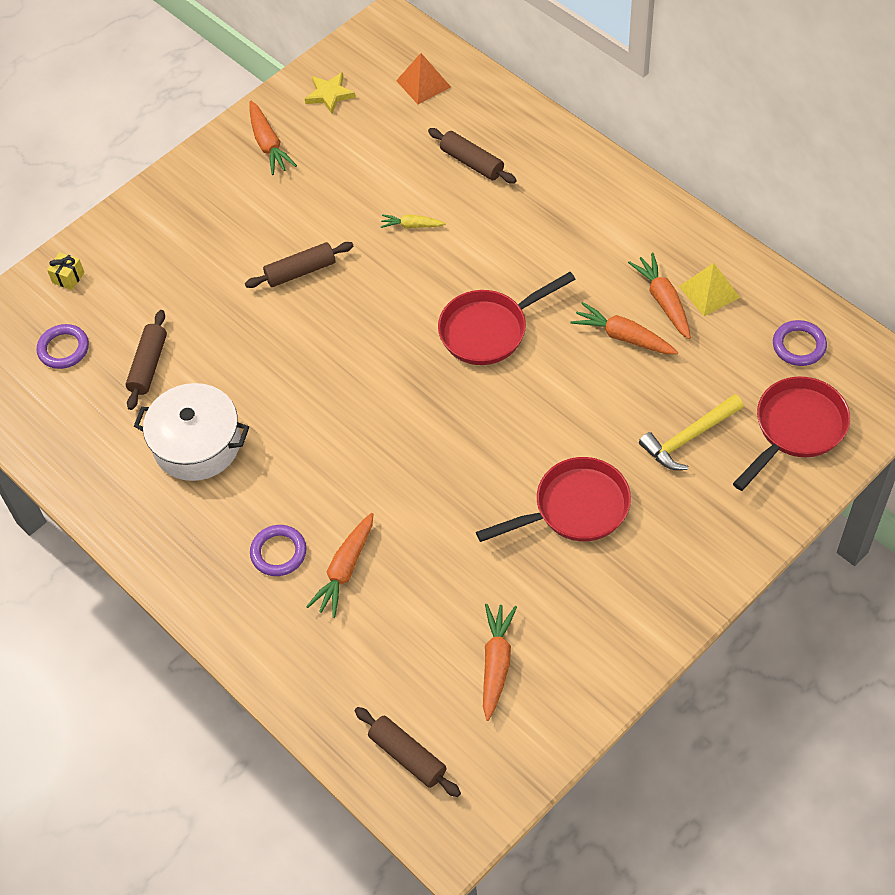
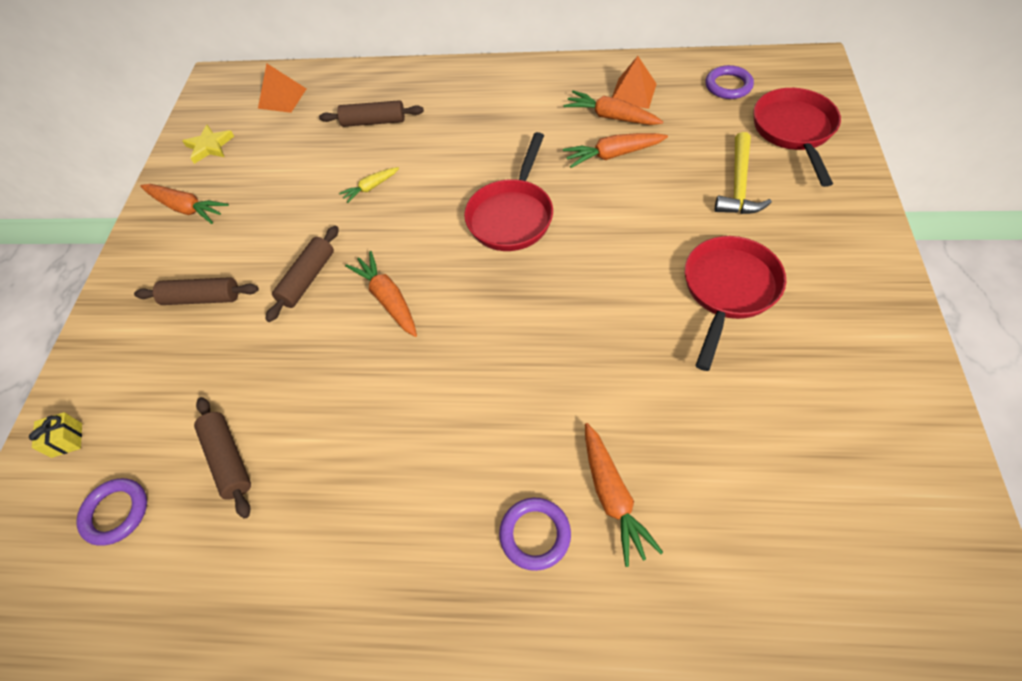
camera: 40 degrees left, 0 degrees up
white pot [134,383,249,481] -> none
brown rolling pin [355,707,461,797] -> brown rolling pin moved to [134,277,259,305]
orange carrot [483,604,517,721] -> orange carrot moved to [345,251,417,337]
yellow pyramid [679,263,741,316] -> orange pyramid [612,56,657,109]

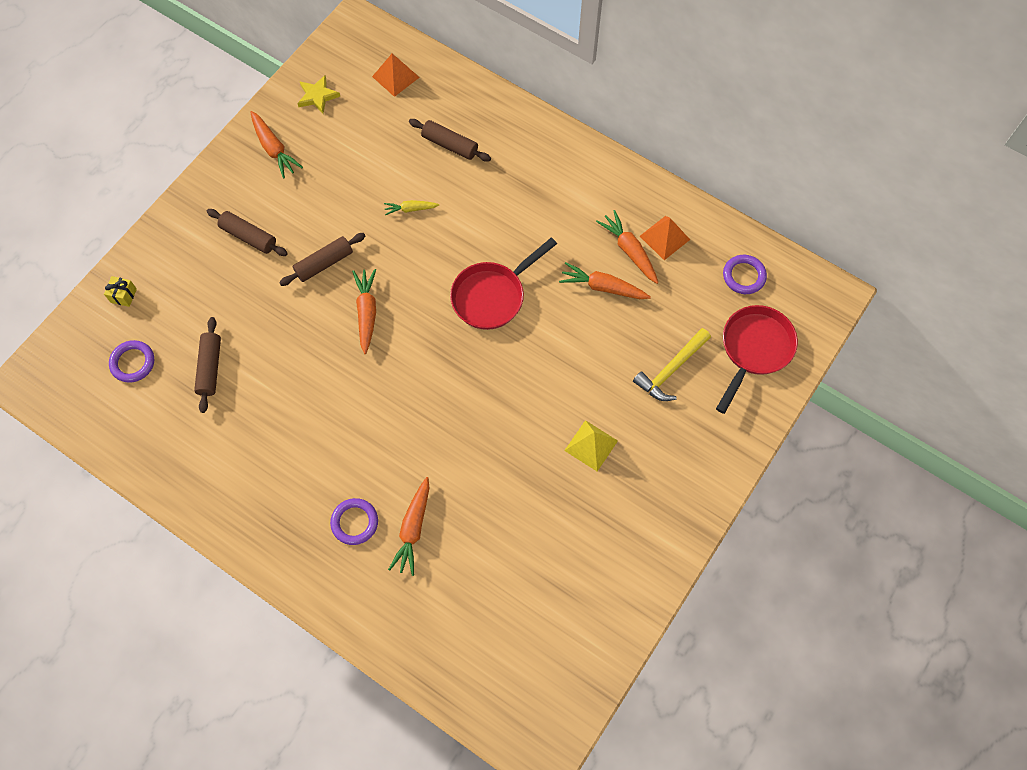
camera: 25 degrees right, 10 degrees up
red pan [685,236,786,371] -> yellow pyramid [564,420,618,471]

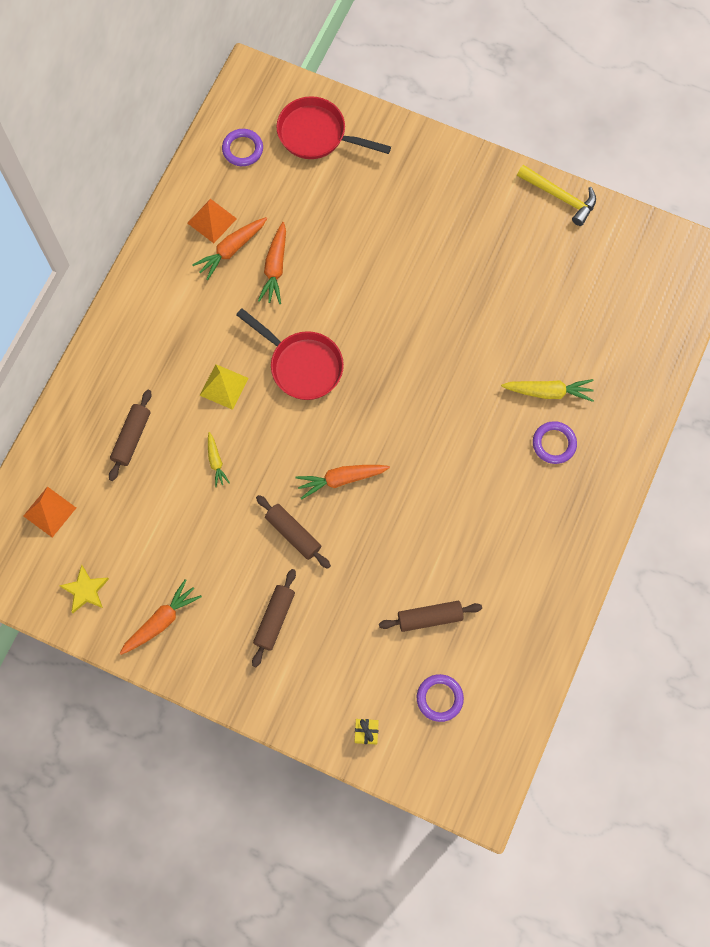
camera: 100 degrees left, 5 degrees up
orange carrot [388,477,429,576] -> yellow carrot [501,379,594,402]
yellow pyramid [564,420,618,471] -> yellow pyramid moved to [199,364,249,410]
yellow hammer [633,328,711,401] -> yellow hammer moved to [517,165,596,226]

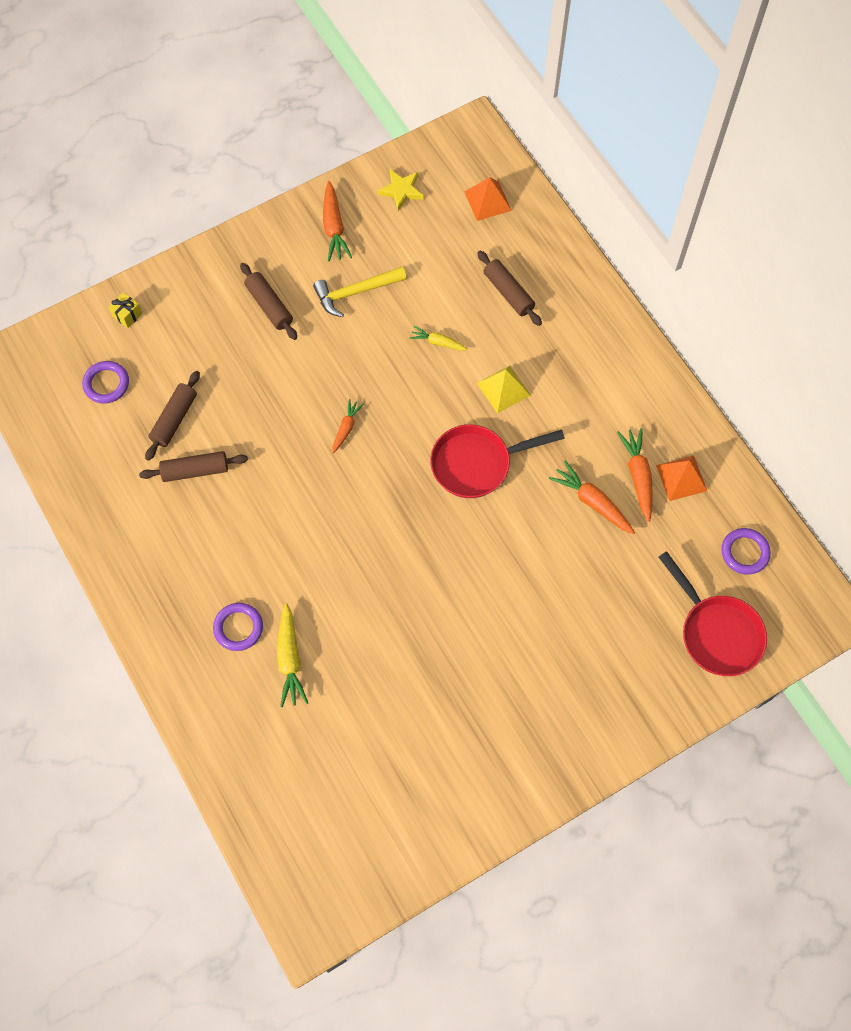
camera: 125 degrees right, 5 degrees down
brown rolling pin [256,495,331,569] -> brown rolling pin moved to [139,451,248,482]
red pan [276,96,391,159] -> red pan turned 90 degrees clockwise [659,551,767,676]
orange carrot [295,465,390,499] -> orange carrot [332,399,364,453], size x0.62
yellow carrot [501,379,594,402] -> yellow carrot turned 45 degrees counterclockwise [277,603,308,707]
yellow hammer [517,165,596,226] -> yellow hammer moved to [313,266,407,317]

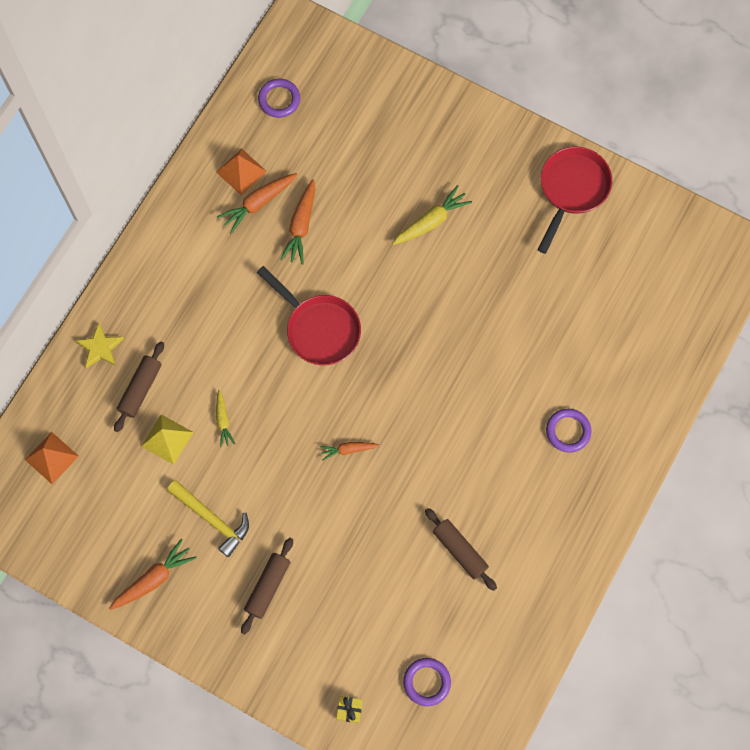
camera: 120 degrees left, 5 degrees up
brown rolling pin [145,371,200,461] -> none
yellow carrot [277,603,308,707] -> yellow carrot moved to [392,185,472,245]
yellow star [377,169,424,211] -> yellow star moved to [75,323,124,368]
yellow pyramid [477,366,531,414] -> yellow pyramid moved to [141,414,194,465]
red pan [659,551,767,676] -> red pan moved to [537,147,612,254]

